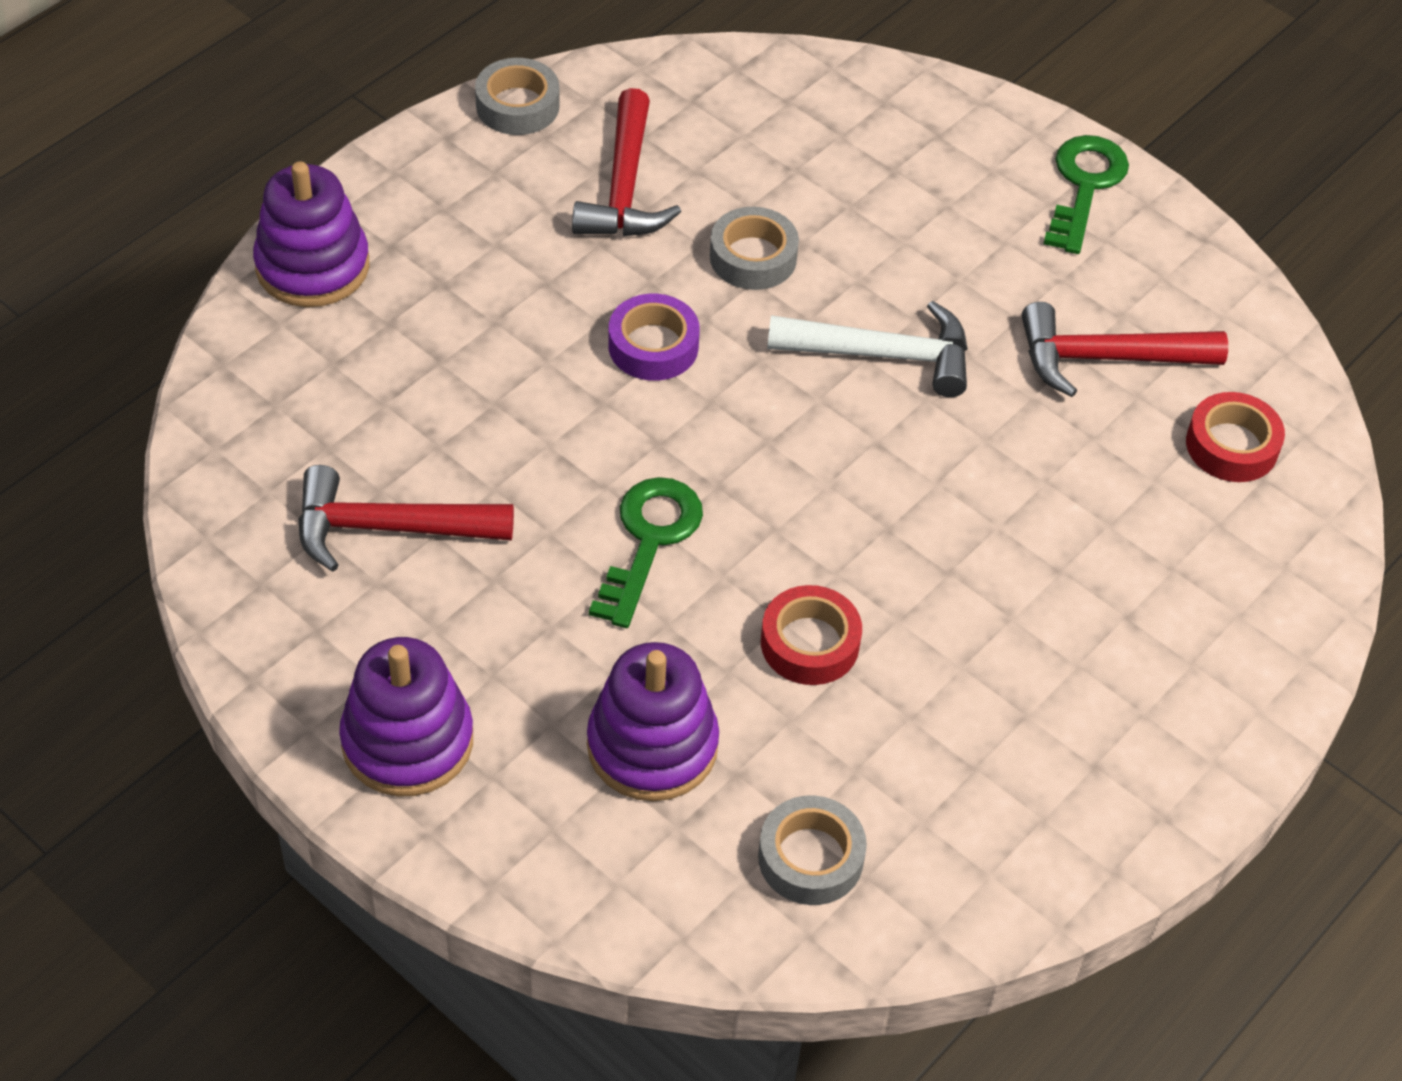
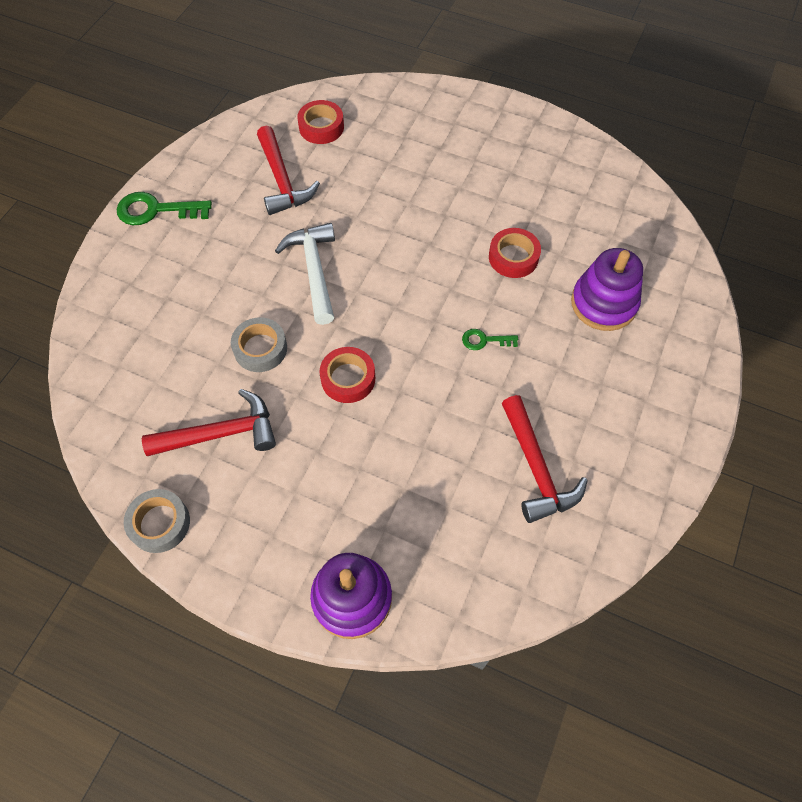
camera: 105 degrees left, 10 degrees up
purple stacking toy [339,637,473,796] -> none
green key [589,477,703,628] -> green key [462,329,518,350], size x0.54
purple tape [608,294,700,381] -> red tape [320,347,375,403]
grey tape [758,795,867,905] -> none

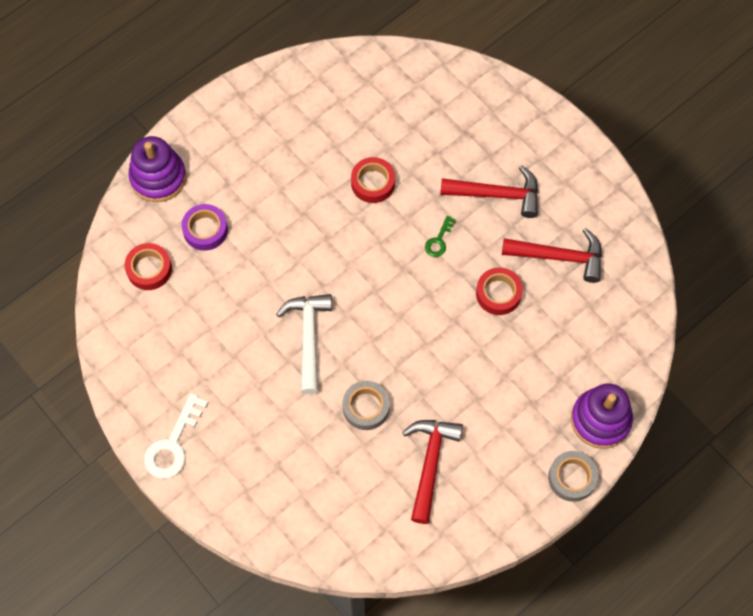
camera: 65 degrees left, 5 degrees up
green key [117,192,212,225] -> white key [144,393,208,479]
grey tape [124,489,190,553] -> grey tape moved to [548,451,598,502]
red hammer [257,126,320,215] -> red hammer moved to [440,165,538,218]
white hammer [275,223,335,325] -> white hammer turned 75 degrees clockwise [276,294,332,394]
red tape [320,347,375,403] -> red tape moved to [476,267,523,315]
purple stacking toy [571,248,643,331] -> purple stacking toy moved to [128,136,186,202]
none -> purple tape [181,204,228,251]

